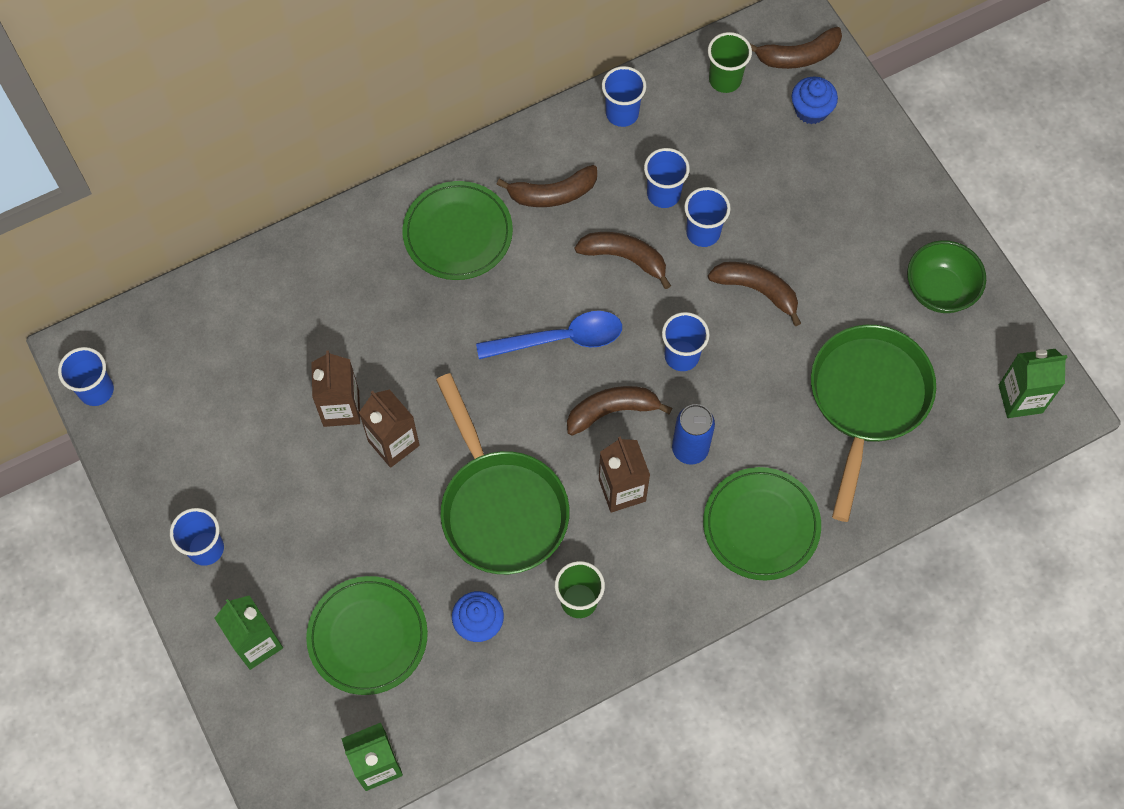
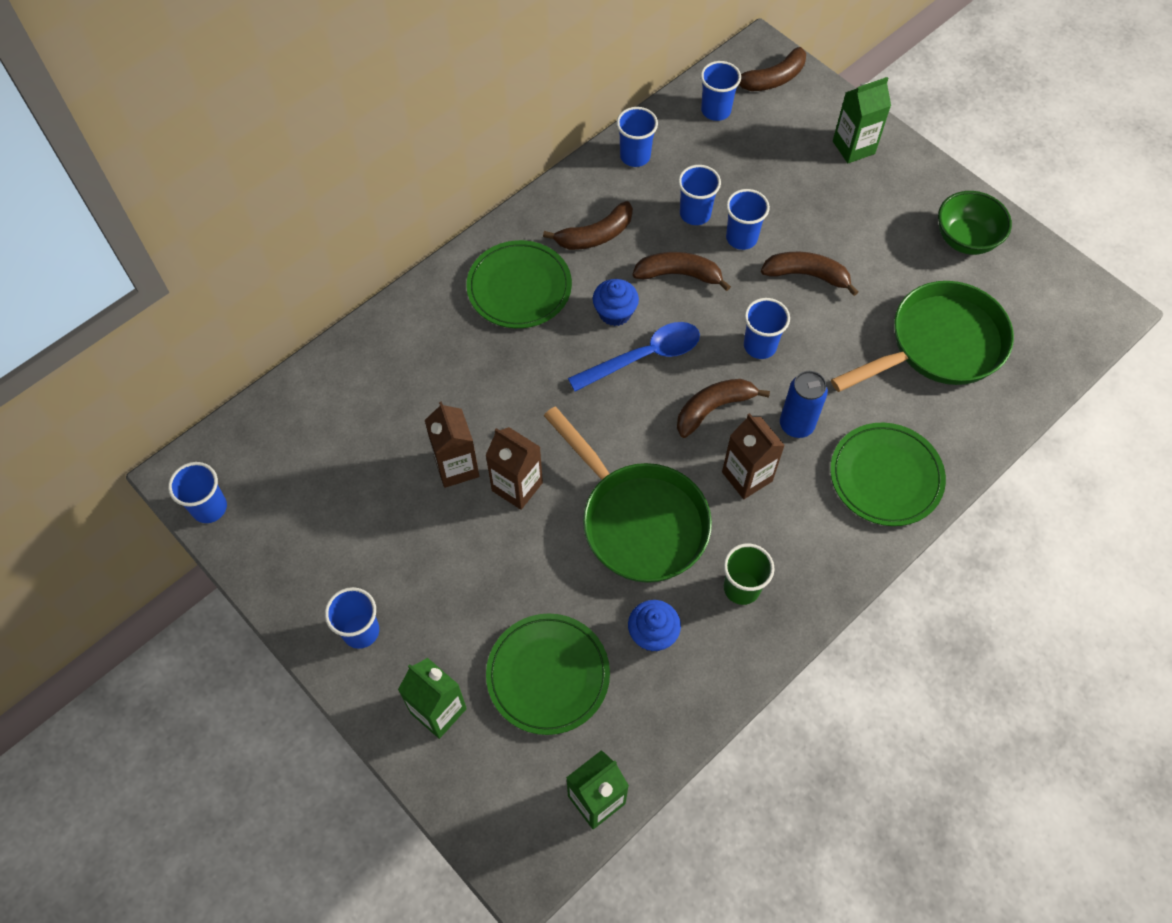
camera: 15 degrees left, 5 degrees down
green cup [708,32,752,93] -> blue cup [701,61,741,121]
blue cupcake [792,77,838,124] -> blue cupcake moved to [593,279,639,326]
green pan [811,325,936,522] -> green pan turned 60 degrees clockwise [831,281,1014,392]
green carton [999,349,1067,418] -> green carton moved to [833,77,891,163]

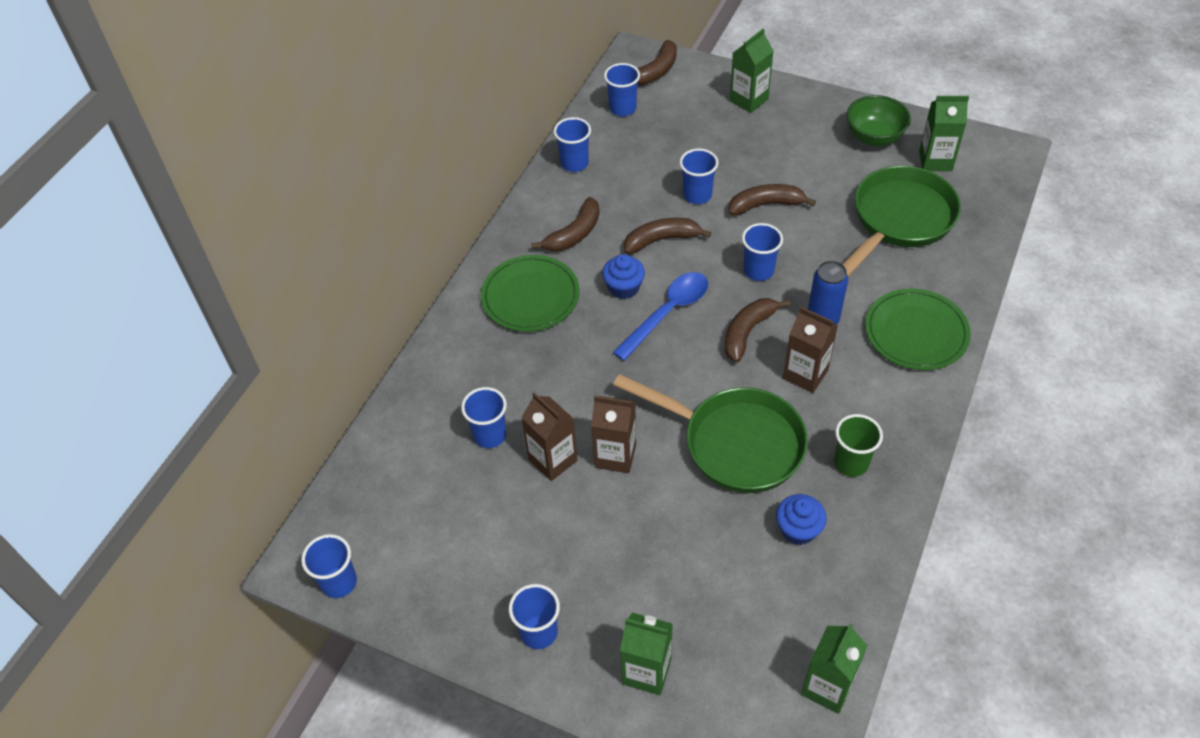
camera: 20 degrees left, 10 degrees down
green plate [486,613,610,735] -> none
blue cup [678,165,721,225] -> blue cup moved to [461,387,507,448]
none -> green carton [919,96,969,171]

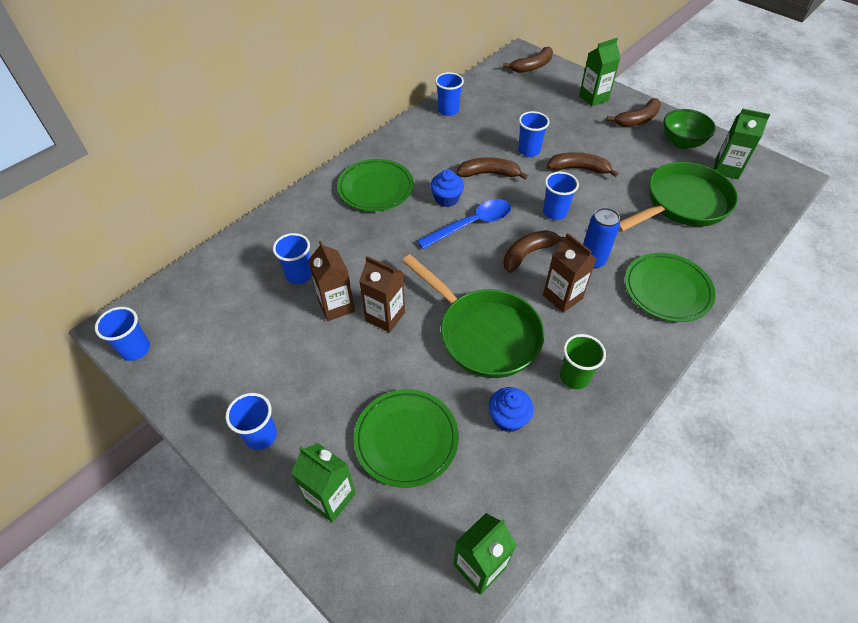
camera: 15 degrees right, 0 degrees up
brown banana [531,197,600,252] -> brown banana moved to [606,98,661,127]
blue cup [604,63,640,116] -> none
none -> green plate [353,389,459,488]

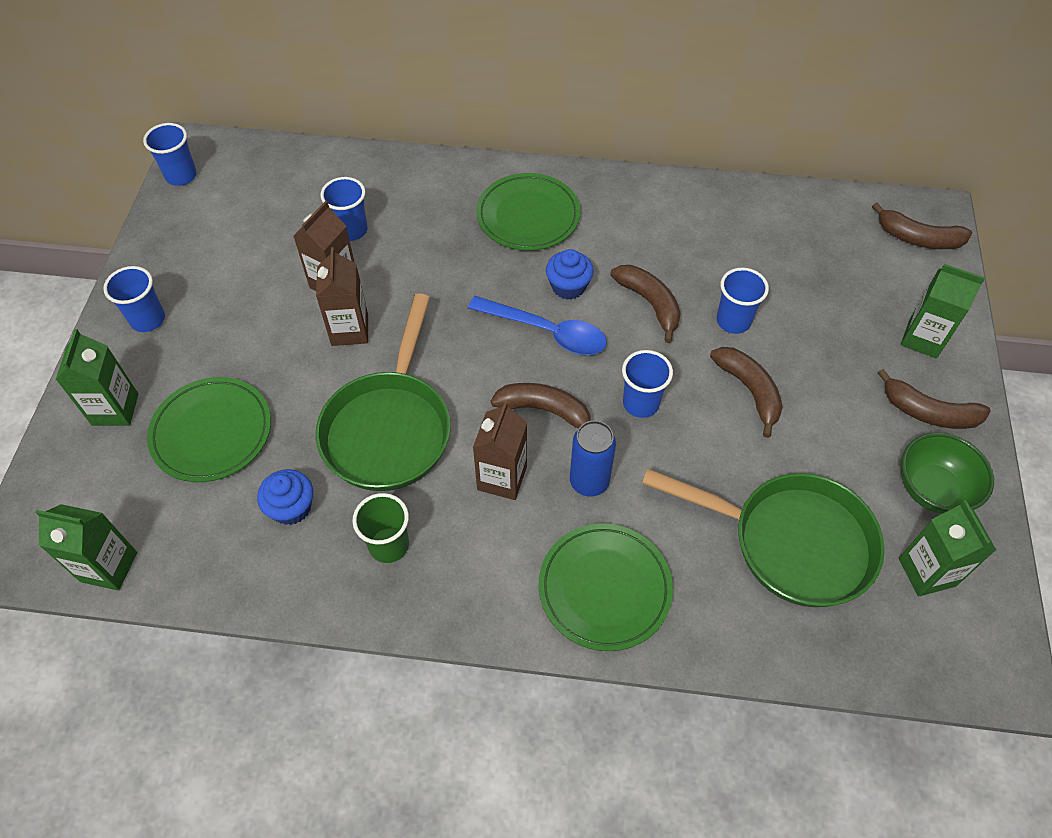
camera: 55 degrees right, 5 degrees up
blue cup [435,72,464,116] -> none

